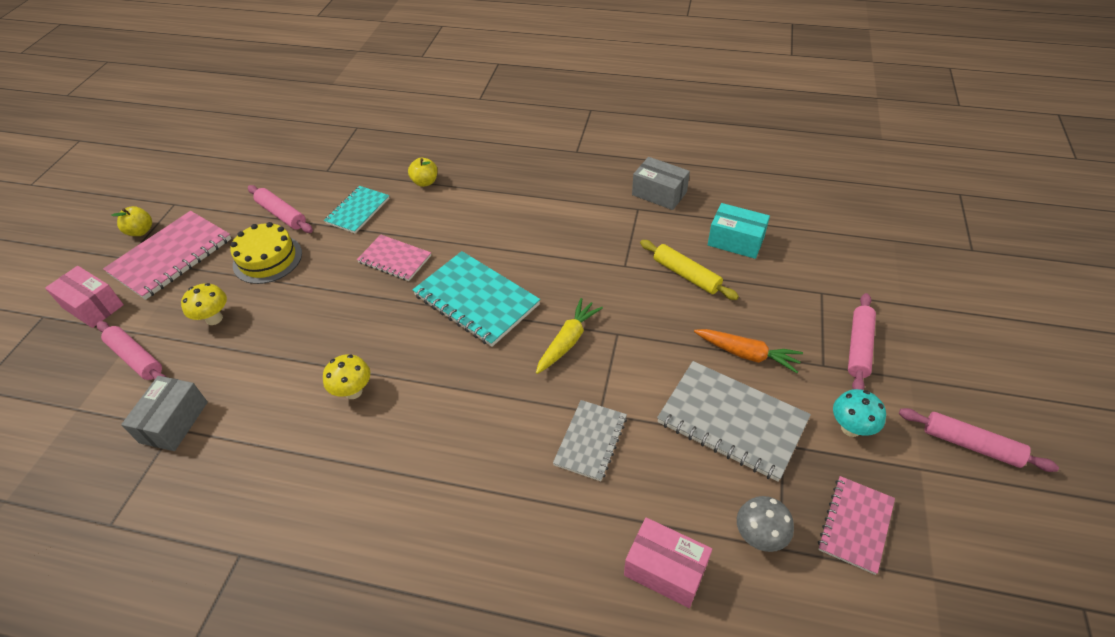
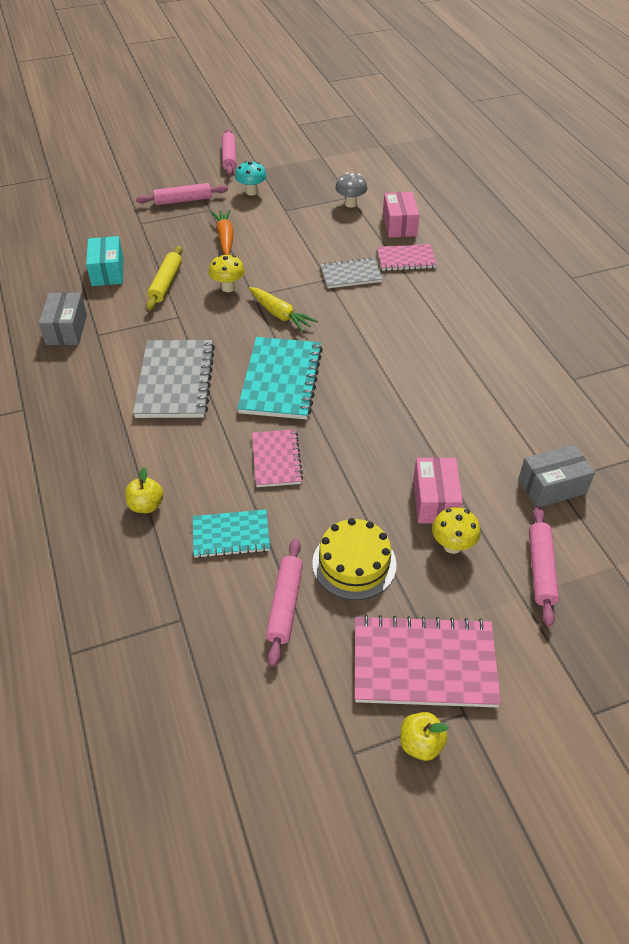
camera: 125 degrees left, 0 degrees up
pink box [45,266,124,328] -> pink box moved to [413,457,463,523]
yellow mushroom [323,354,370,399] -> yellow mushroom moved to [209,255,245,292]
yellow carrot [536,298,603,374] -> yellow carrot turned 135 degrees counterclockwise [249,287,318,332]
grey notebook [657,361,811,482] -> grey notebook moved to [133,340,215,418]
pink notebook [818,476,895,575] -> pink notebook moved to [377,244,437,271]

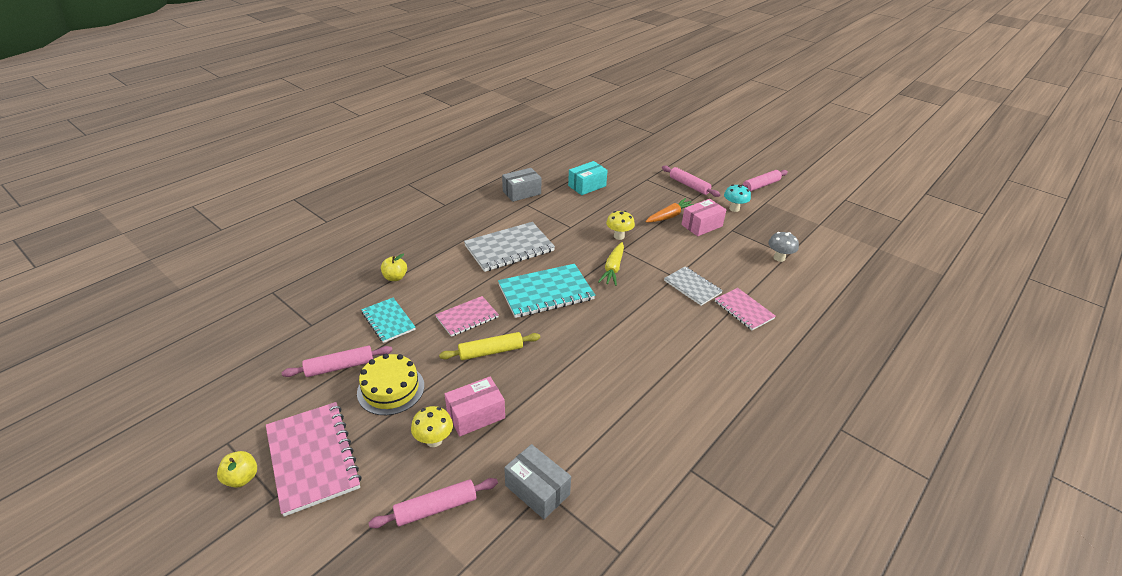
camera: 60 degrees right, 10 degrees down
yellow rolling pin [146,246,183,311] -> yellow rolling pin moved to [439,332,540,360]
pink box [383,192,419,238] -> pink box moved to [681,199,726,236]

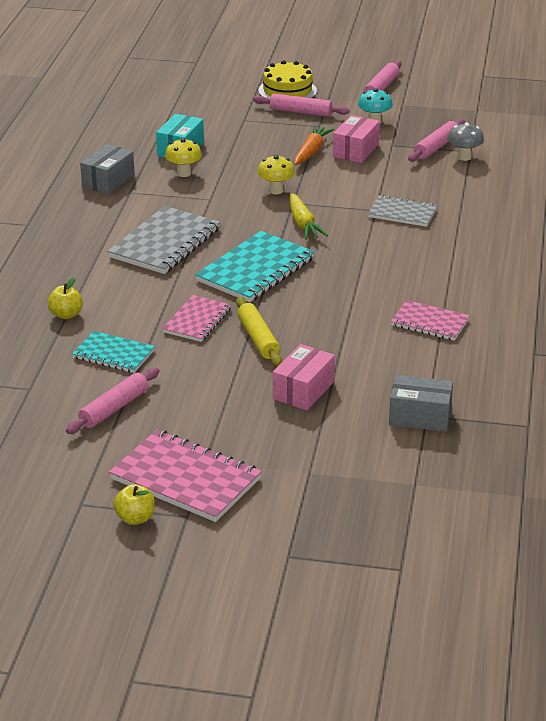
camera: 30 degrees left, 5 degrees down
yellow cake [357,354,424,415] -> yellow cake moved to [258,60,317,98]
pink rolling pin [368,478,498,528] -> pink rolling pin moved to [408,119,465,162]
yellow mushroom [411,406,453,447] -> yellow mushroom moved to [165,138,202,177]
yellow rolling pin [439,332,540,360] -> yellow rolling pin turned 60 degrees counterclockwise [236,297,282,366]
pink notebook [715,288,776,330] -> pink notebook moved to [391,300,470,341]

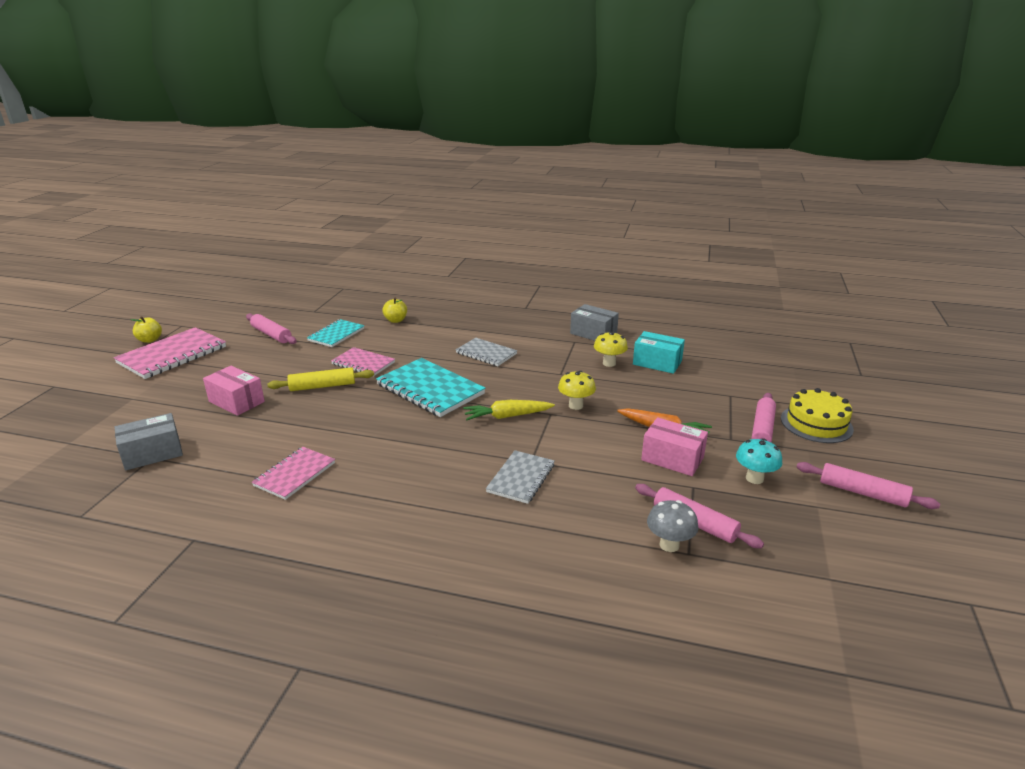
camera: 95 degrees right, 5 degrees down
grey notebook [107,206,220,274] -> grey notebook [456,338,517,366], size x0.60
grey box [389,375,453,432] -> grey box turned 45 degrees clockwise [115,413,183,470]

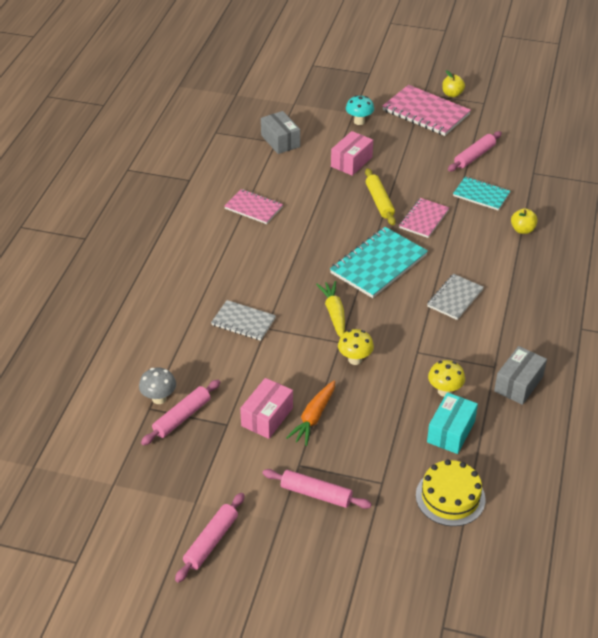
camera: 90 degrees right, 15 degrees up
turquoise mushroom [736,438,782,484] -> turquoise mushroom moved to [346,95,374,125]
yellow cake [781,388,854,443] -> yellow cake moved to [416,459,486,526]

